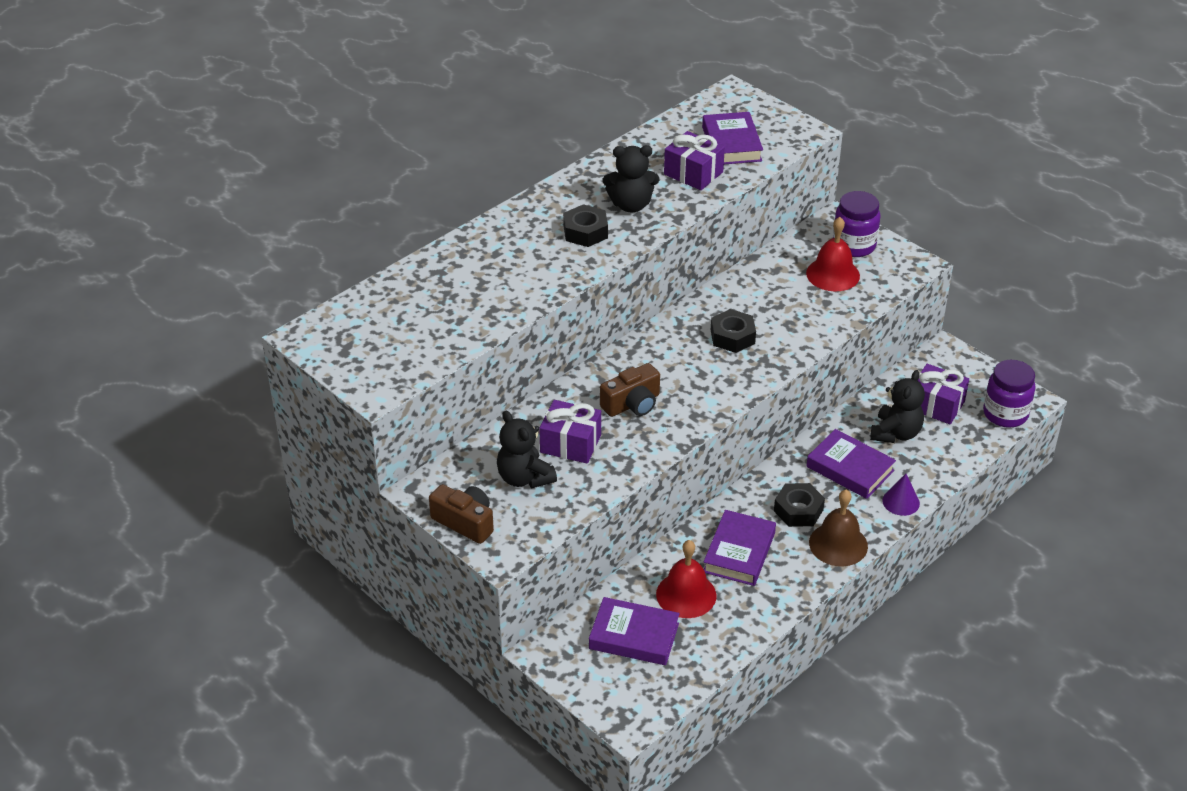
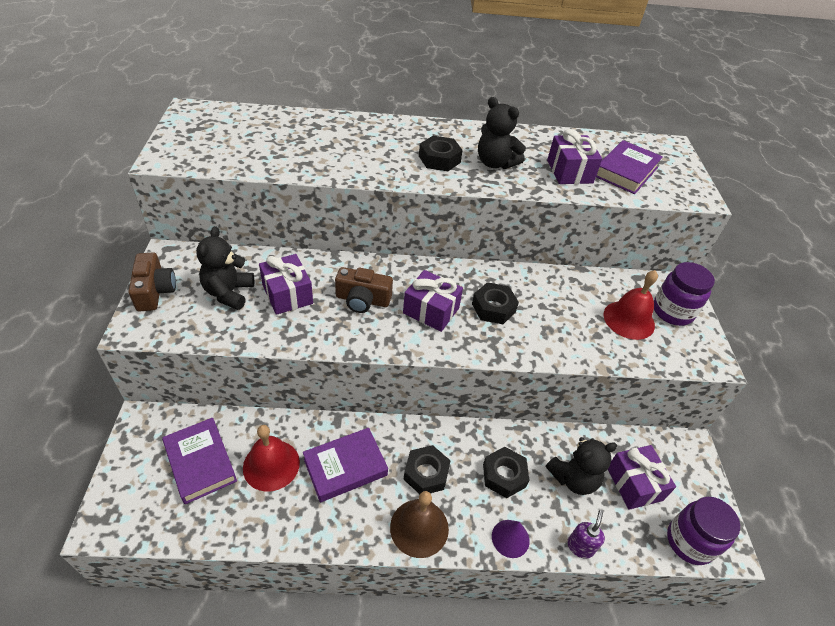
camera: 40 degrees right, 5 degrees up
purple book [806,429,896,499] -> black nut [483,447,529,498]
none -> purple gift [403,270,463,332]
none -> purple soap dispenser [567,510,605,558]

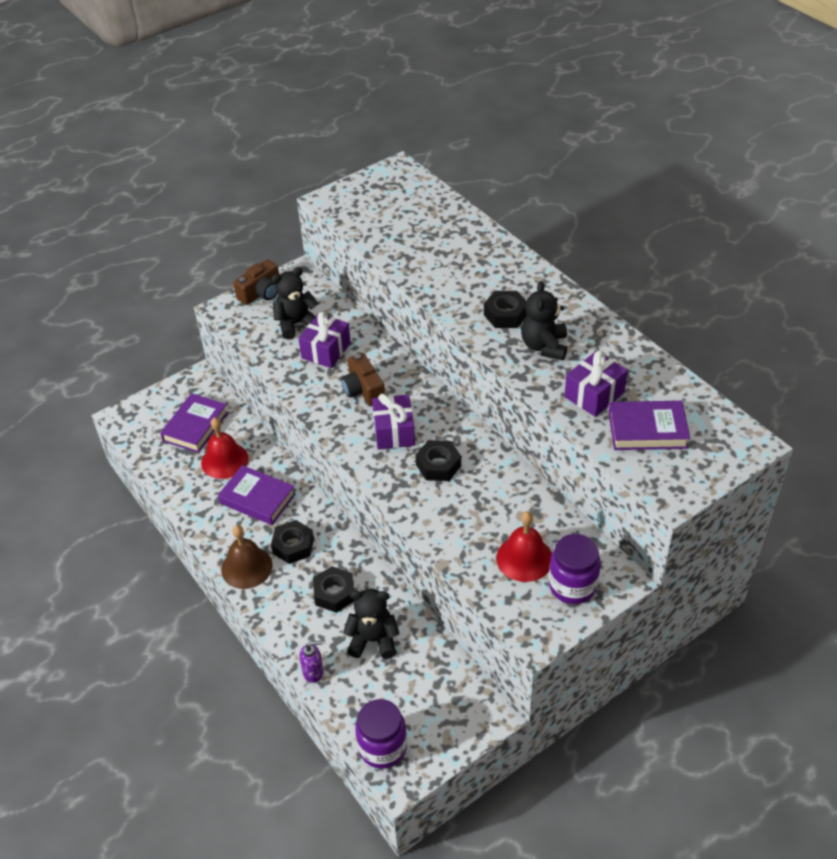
camera: 60 degrees right, 0 degrees up
purple cone [492,520,530,558] -> none
black teddy bear [546,437,617,495] -> black teddy bear turned 150 degrees clockwise [343,589,400,659]
purple gift [608,445,676,510] -> none

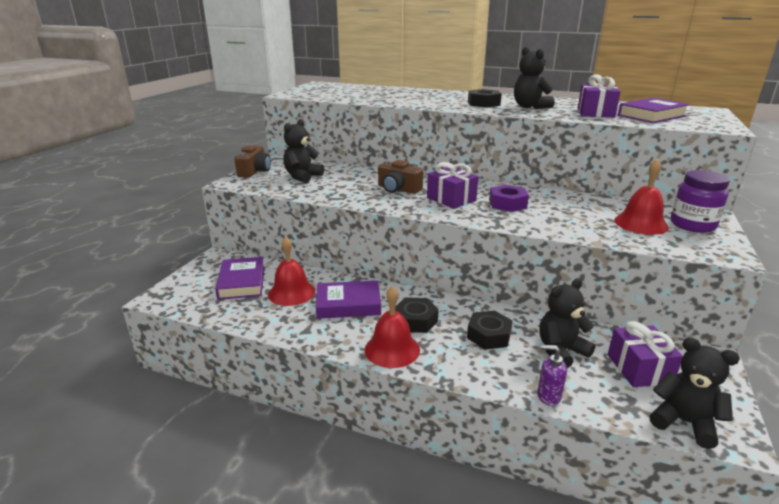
camera: 35 degrees left, 20 degrees down
brown bell [221,525,273,589] -> red bell [365,286,420,368]
purple gift [298,312,351,368] -> purple gift moved to [608,321,683,387]
purple soap dispenser [299,641,324,683] -> purple soap dispenser turned 120 degrees counterclockwise [537,345,567,406]
purple jar [355,699,407,769] -> black teddy bear [649,337,740,449]
black nut [416,440,461,481] -> purple nut [489,185,529,212]

